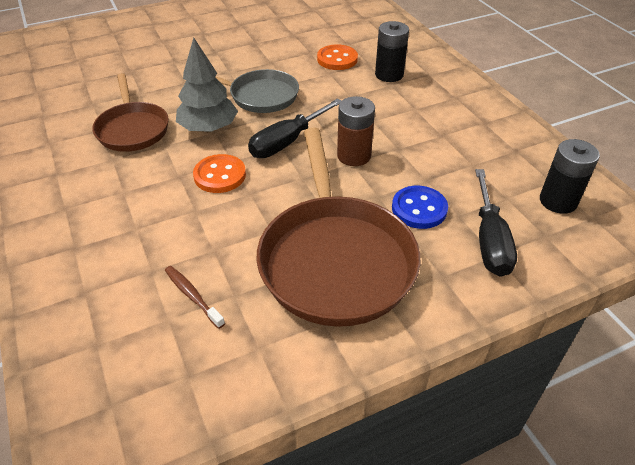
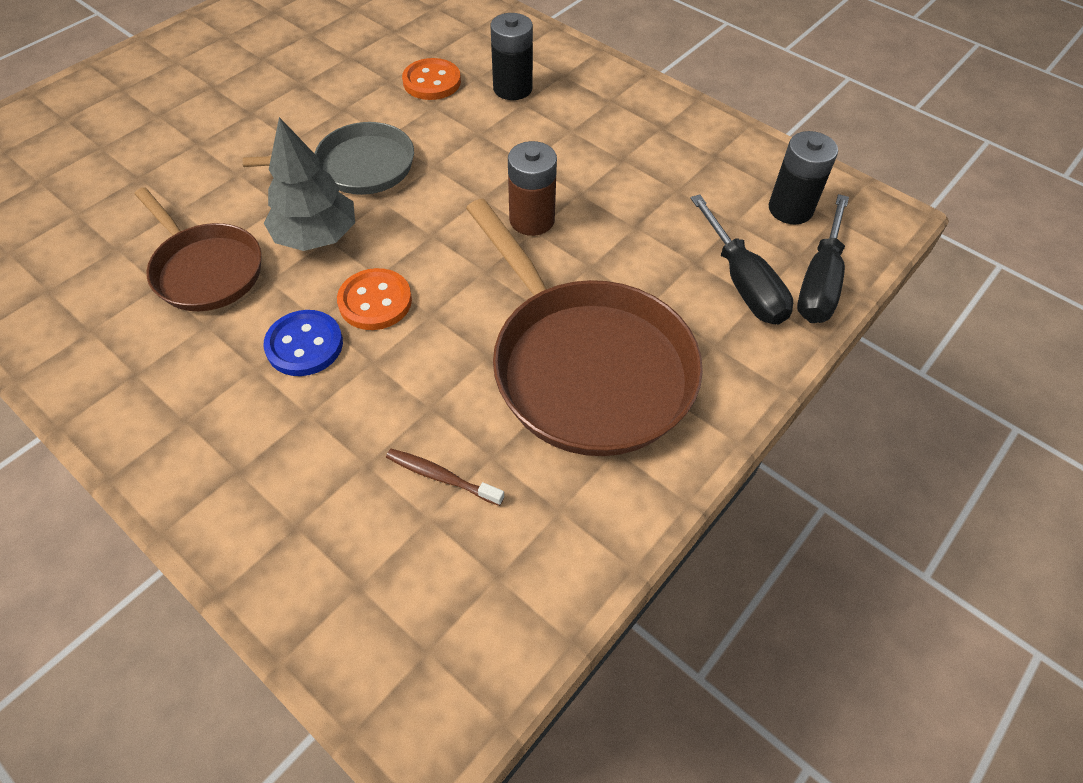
camera: 25 degrees left, 10 degrees up
black screwdriver [248,98,341,158] -> black screwdriver moved to [797,194,849,323]
blue button [392,186,448,229] -> blue button moved to [264,310,343,376]

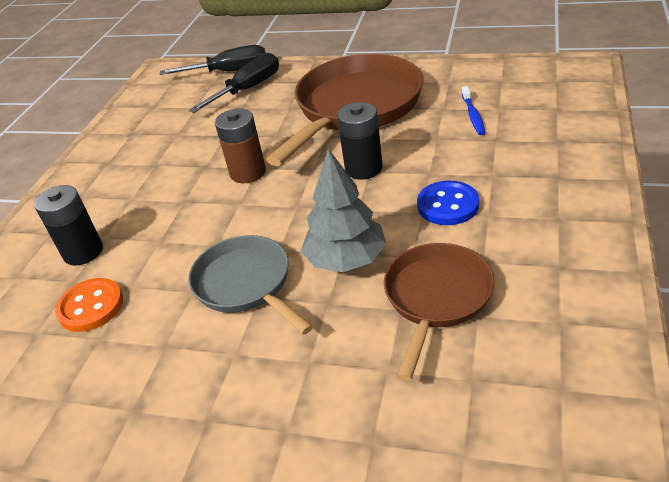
camera: 110 degrees left, 15 degrees down
orange button [337,268,412,330] -> none
brown toothbrush [386,449,504,506] -> blue toothbrush [462,86,485,135]
black battery [769,131,838,225] -> black battery moved to [337,102,383,180]

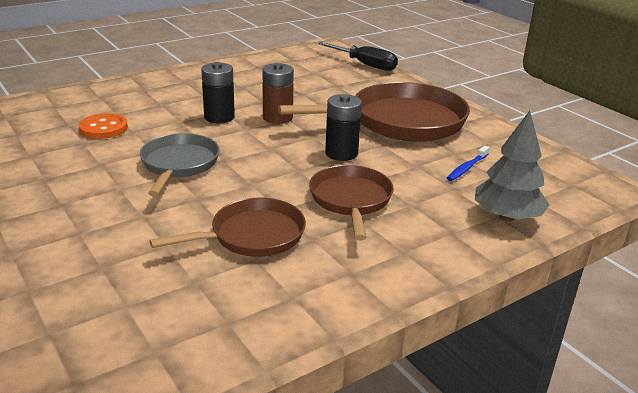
camera: 35 degrees right, 10 degrees down
black battery [34,185,103,266] -> black battery moved to [201,62,235,123]
black screwdriver [189,53,279,113] -> none
grey tree [301,149,387,272] -> grey tree moved to [475,111,549,221]
blue button [417,181,479,225] -> brown pan [309,165,394,240]

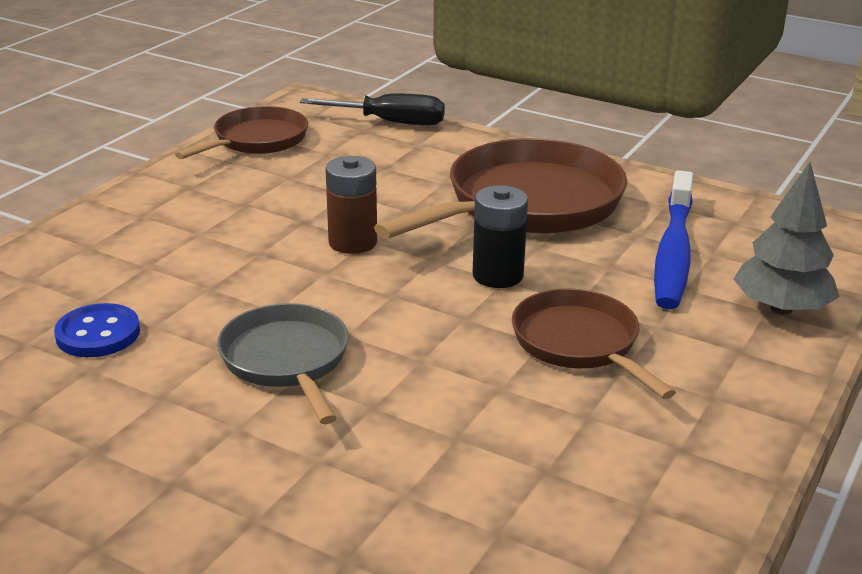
camera: 25 degrees left, 0 degrees up
orange button [79,113,128,139] -> blue button [54,303,140,357]
brown pan [149,198,306,257] -> brown pan moved to [175,106,308,159]
black battery [201,62,235,123] -> none
blue toothbrush [447,146,490,181] -> blue toothbrush [654,170,693,309], size x2.18

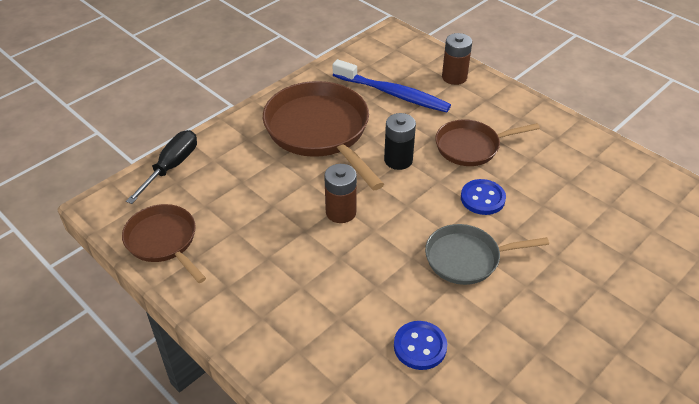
camera: 75 degrees left, 15 degrees up
grey tree [733,162,839,315] -> brown battery [442,33,472,85]
none -> blue button [461,179,506,215]

